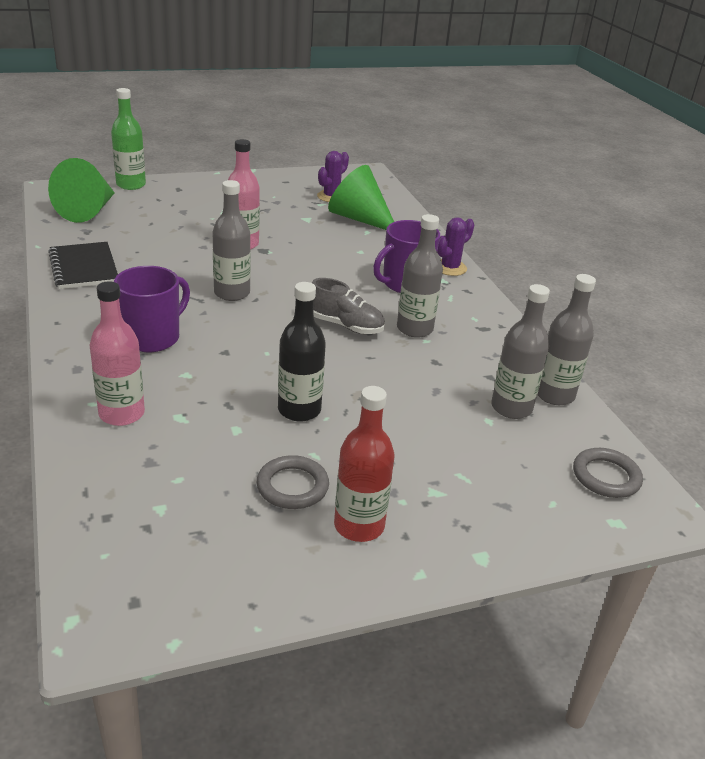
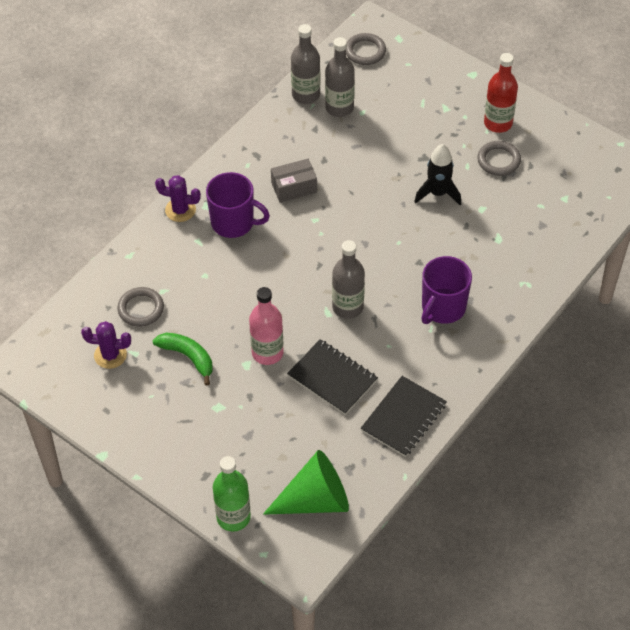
camera: 120 degrees left, 20 degrees up
pink bottle [90,281,145,426] -> none
purple mug [114,266,190,352] -> purple mug turned 60 degrees counterclockwise [422,256,472,324]
black bottle [278,282,326,422] -> black rocket [414,144,461,205]
grey shoe [312,278,385,334] -> none
green cone [328,165,394,230] -> grey ring [117,287,164,327]
grey bottle [397,214,443,338] -> grey box [271,159,317,203]
none -> green banana [153,333,212,386]
none -> black notebook [287,339,378,415]

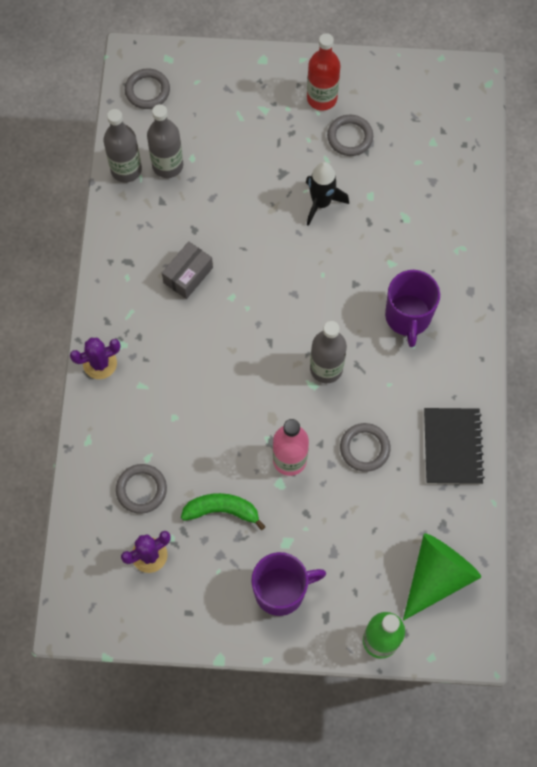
camera: 35 degrees left, 15 degrees up
purple mug [206,172,270,238] -> purple mug moved to [251,552,326,616]
black notebook [287,339,378,415] -> grey ring [340,423,390,472]

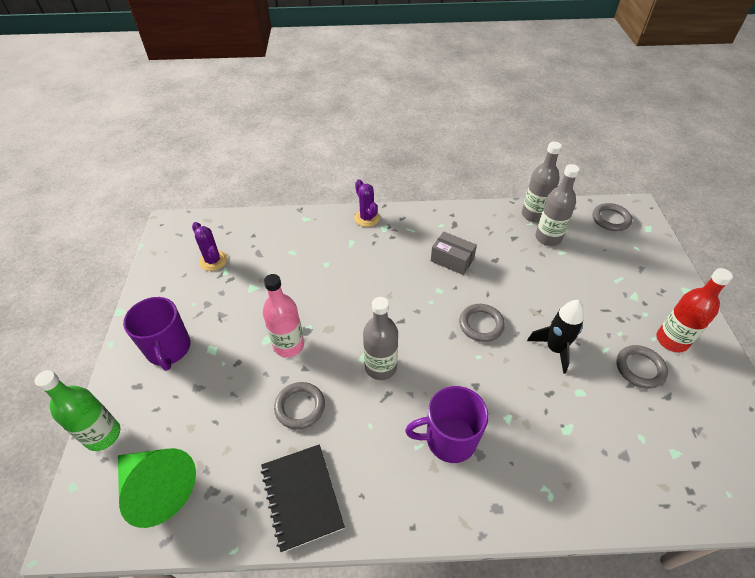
camera: 85 degrees right, 20 degrees down
grey ring [116,464,167,514] -> grey ring moved to [459,304,505,342]
green banana [181,493,266,530] -> none
black notebook [424,408,485,484] -> black notebook turned 75 degrees clockwise [261,444,345,553]

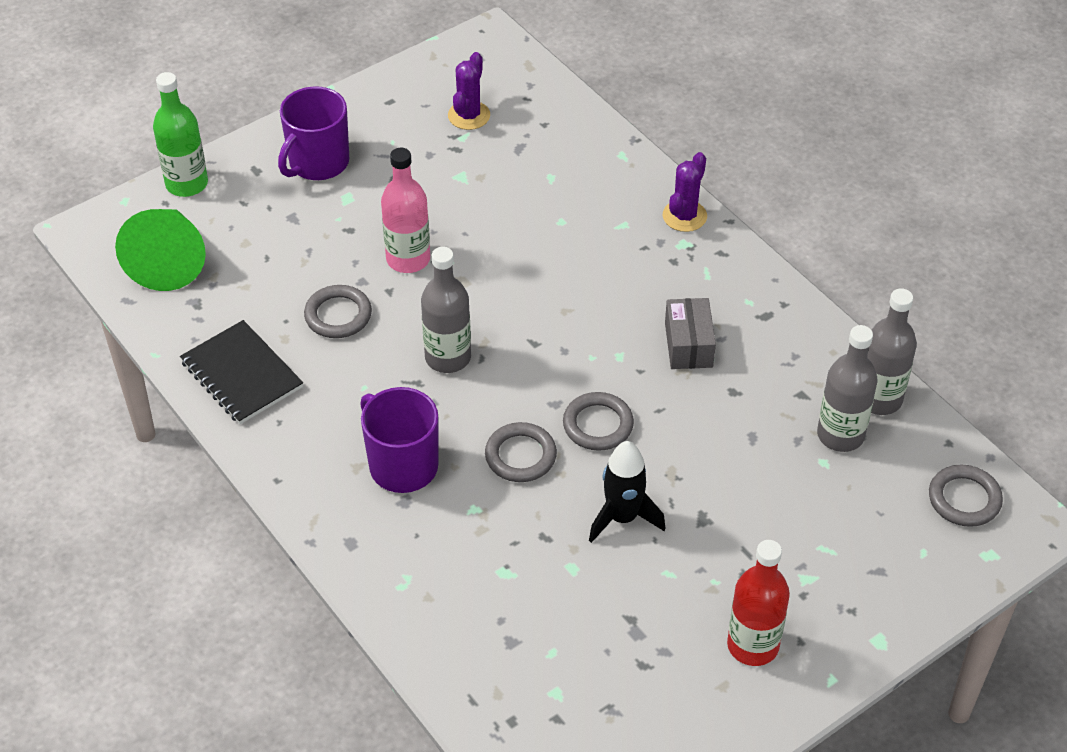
camera: 55 degrees right, 0 degrees up
black notebook [261,444,345,553] -> black notebook turned 75 degrees counterclockwise [180,320,303,424]
grey ring [616,345,668,388] -> grey ring moved to [485,422,557,482]

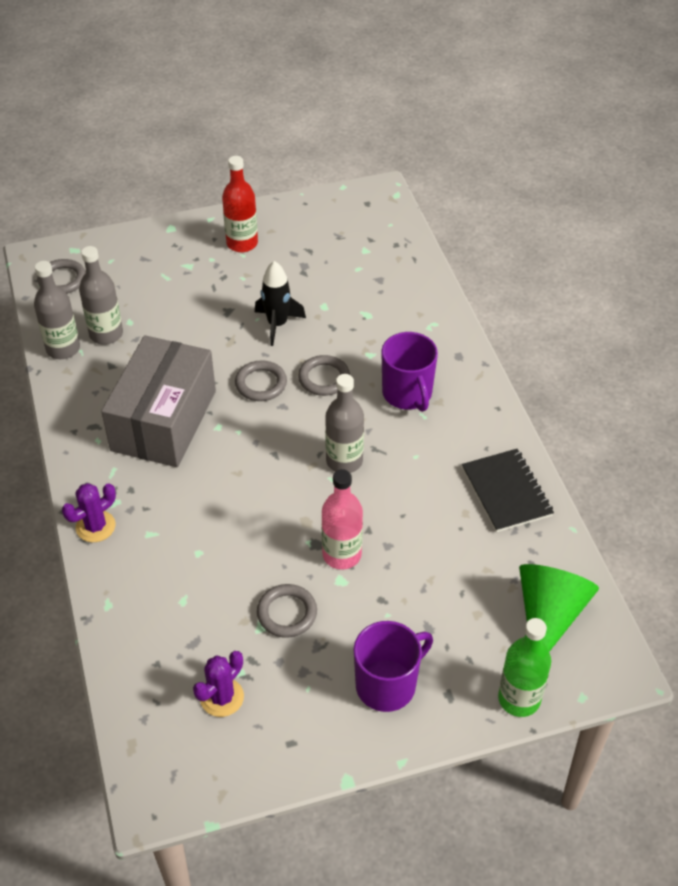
camera: 160 degrees left, 0 degrees up
grey ring [304,285,372,338] -> grey ring moved to [257,584,317,638]
grey box [665,298,716,369] -> grey box [101,335,216,467], size x2.19

